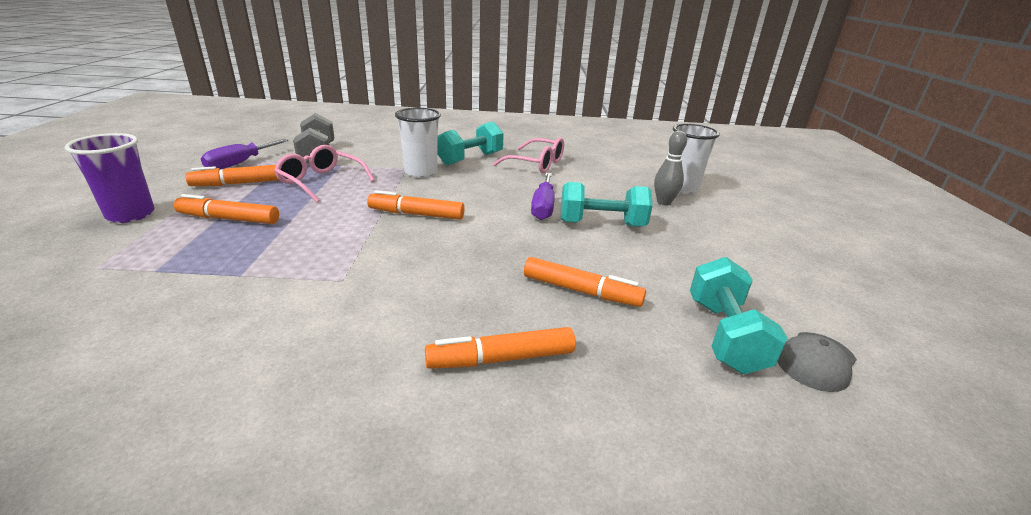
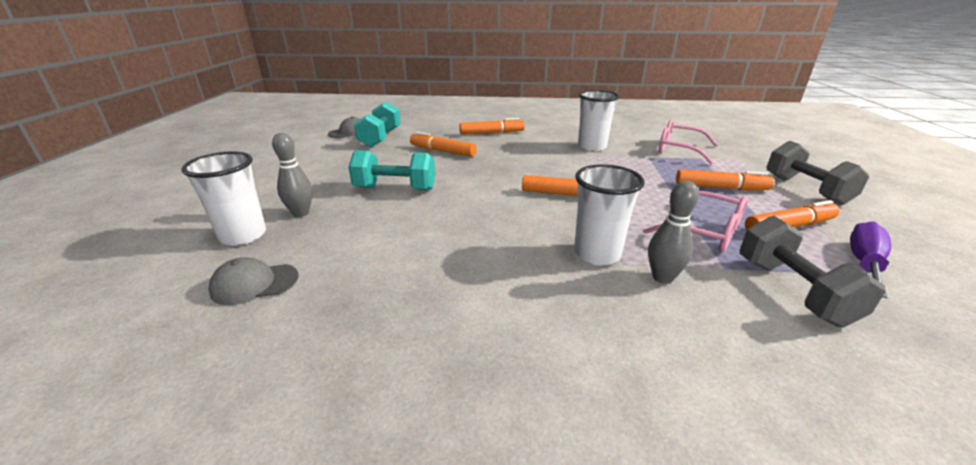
camera: 175 degrees left, 0 degrees up
purple cup [65,133,155,223] -> grey dumbbell [767,141,869,205]
turquoise dumbbell [437,121,504,165] -> none
pink glasses [493,137,564,173] -> pink glasses moved to [659,119,718,164]
purple screwdriver [531,173,555,220] -> none
none -> grey cap [208,257,298,305]
none -> white cup [578,90,619,152]
none -> grey bowling pin [648,181,699,284]

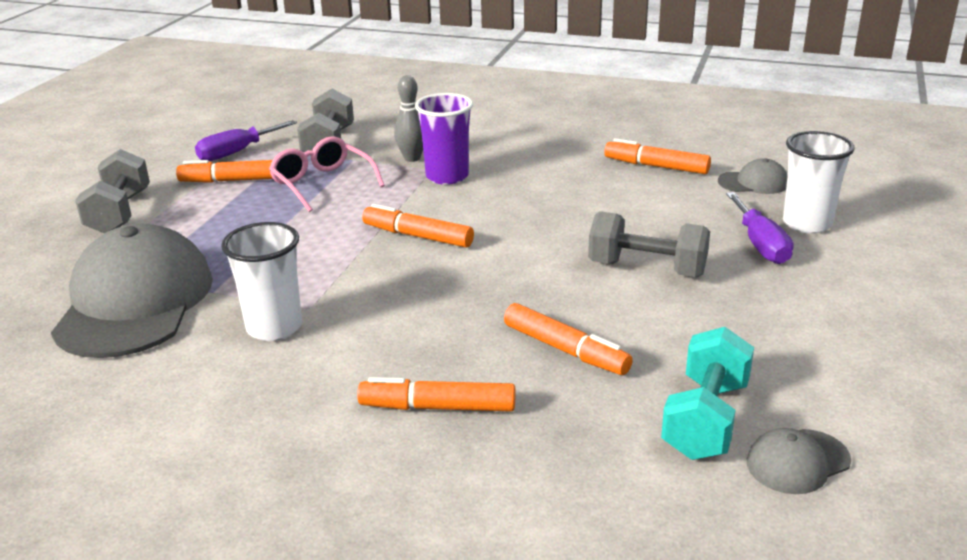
camera: 165 degrees left, 0 degrees up
grey bowling pin [272,133,312,217] -> purple screwdriver [726,192,794,264]
turquoise dumbbell [348,150,435,191] -> grey dumbbell [588,211,710,277]
white cup [574,164,645,266] -> purple cup [415,93,473,185]
pink glasses [659,119,718,164] -> grey cap [51,224,213,358]
orange marker [676,169,774,190] -> orange marker moved to [604,138,711,174]

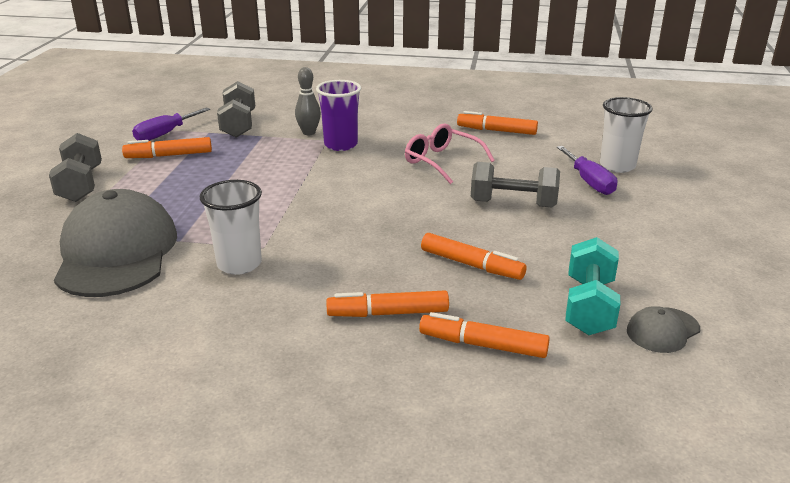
camera: 10 degrees left, 0 degrees up
pink glasses [269,136,385,212] -> pink glasses moved to [405,123,495,184]
orange marker [362,204,474,248] -> orange marker moved to [419,312,550,358]
grey cap [718,158,788,194] -> none

